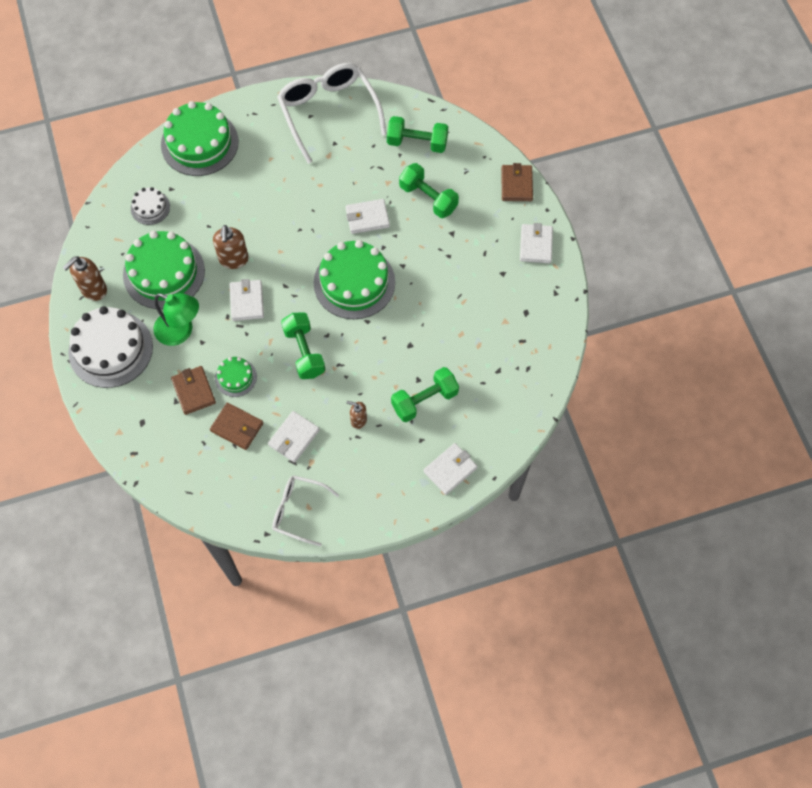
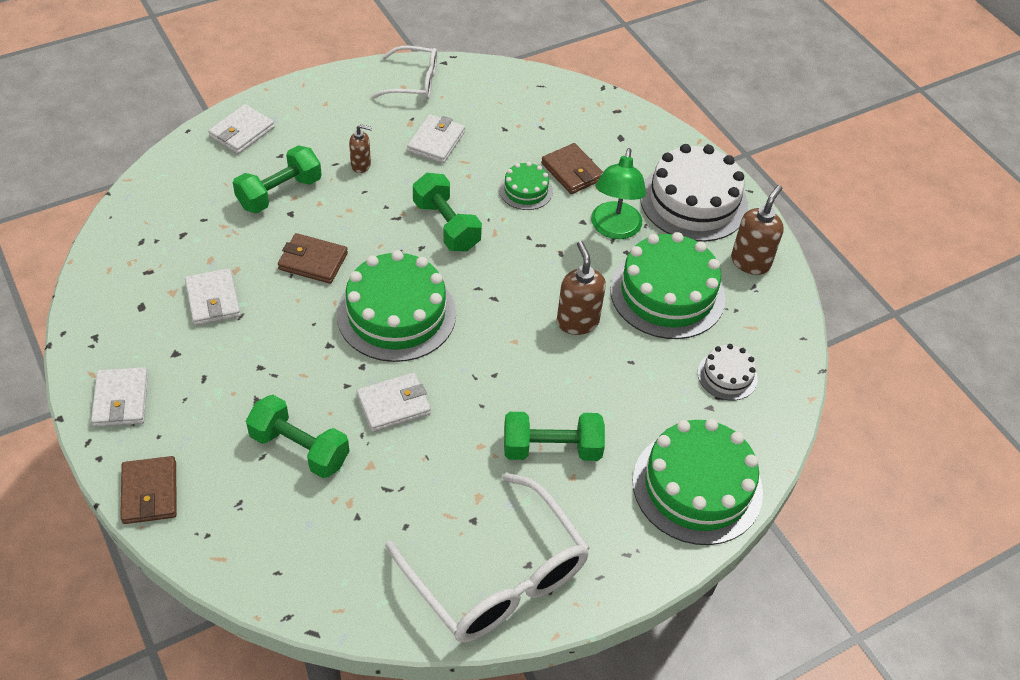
camera: 165 degrees right, 15 degrees down
green lamp [153,293,199,346] -> green lamp turned 90 degrees counterclockwise [591,148,646,239]
brown wallet [210,403,263,450] -> brown wallet moved to [278,233,348,284]
white wallet [230,279,264,321] -> white wallet moved to [185,268,241,326]
green dumbbell [387,116,448,153] -> green dumbbell moved to [504,412,605,461]

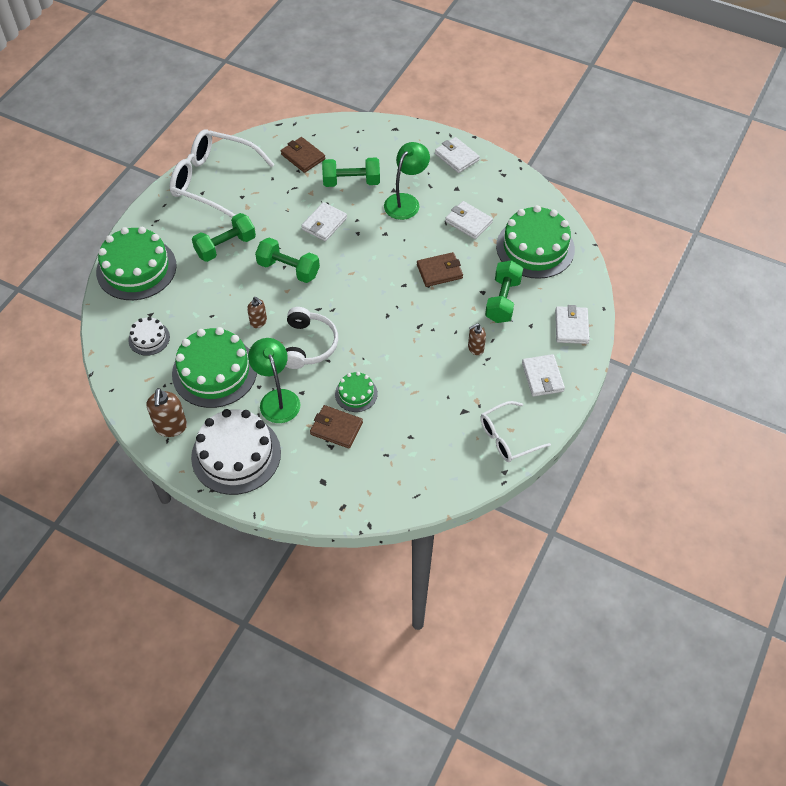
camera: 150 degrees right, 5 degrees up
brown wallet [120,456,177,524] -> brown wallet moved to [281,137,325,173]
green cake [337,250,456,362] -> green cake moved to [496,205,575,279]
white wallet [407,114,465,163] -> white wallet moved to [522,354,565,397]
green dumbbell [413,173,482,251] -> green dumbbell moved to [255,238,320,283]
brown soap dispenser [557,241,606,335] -> brown soap dispenser [247,297,267,328], size x0.61
none -> white headphones [285,307,338,369]
none -> green lamp [384,142,430,220]

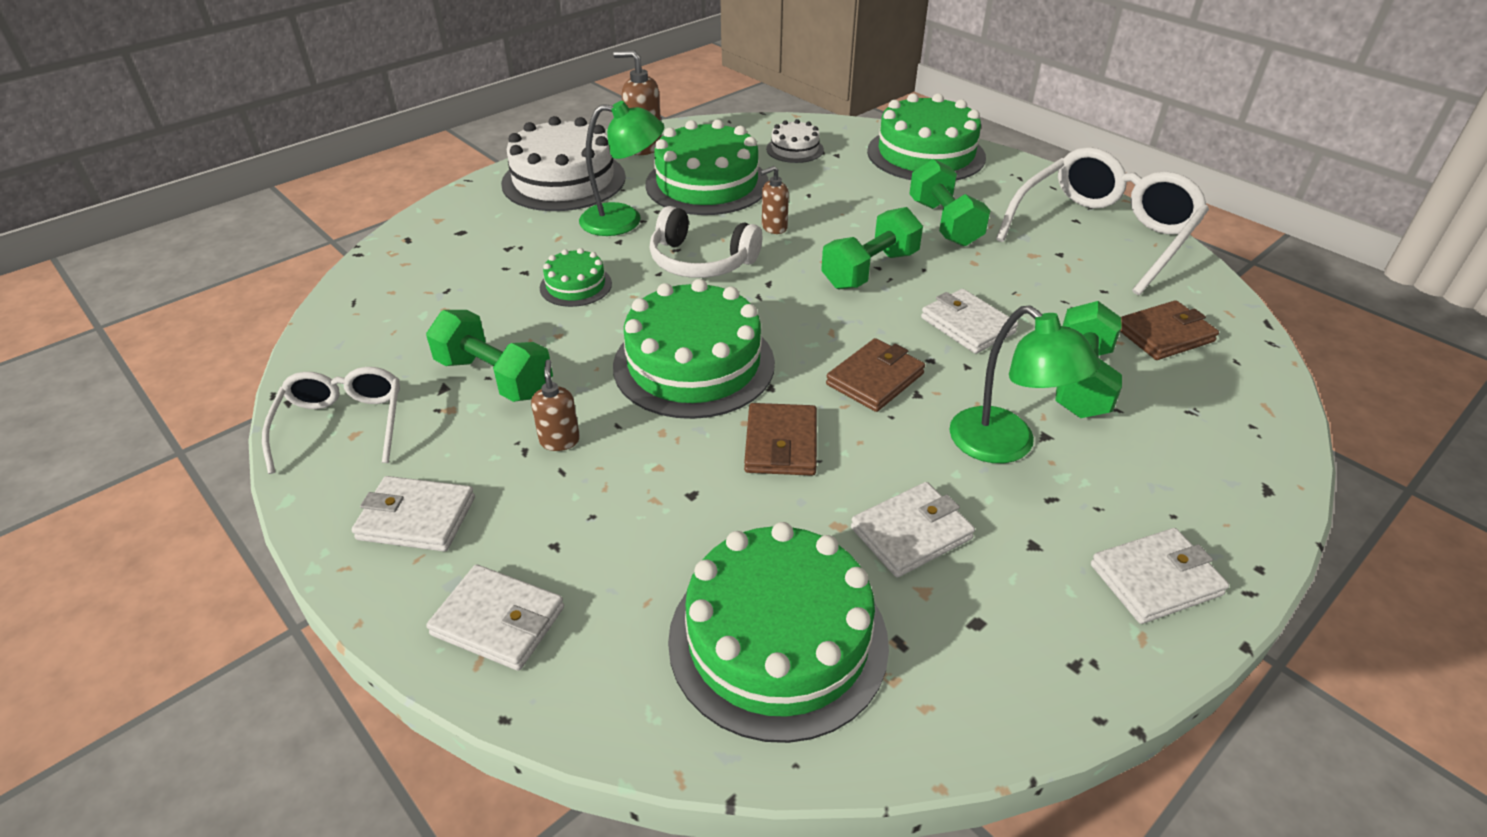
camera: 110 degrees right, 15 degrees down
brown wallet [310,405,363,449] -> brown wallet moved to [826,338,925,412]
green dumbbell [485,260,523,323] -> green dumbbell moved to [426,310,553,402]
none -> green cake [613,279,775,419]

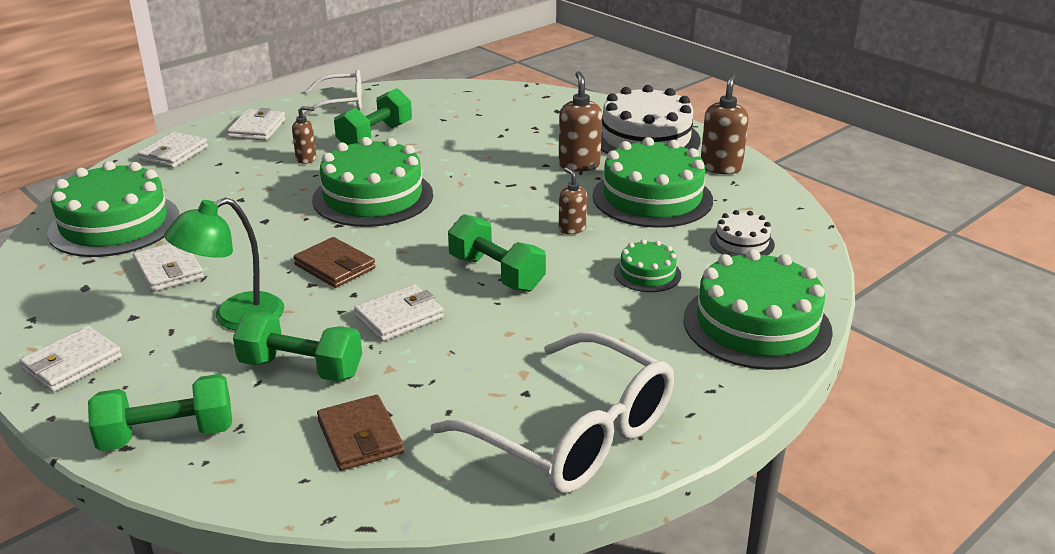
camera: 90 degrees right, 10 degrees down
green cake [540,248,612,307] -> green cake moved to [614,239,681,292]
green lamp [579,101,664,236] -> brown soap dispenser [559,71,602,172]
white headphones [650,206,762,278] -> none
brown wallet [744,403,817,476] -> none
green dumbbell [909,159,991,247] -> green dumbbell moved to [88,374,232,451]
white wallet [1091,528,1229,624] -> white wallet turned 60 degrees clockwise [19,326,122,392]

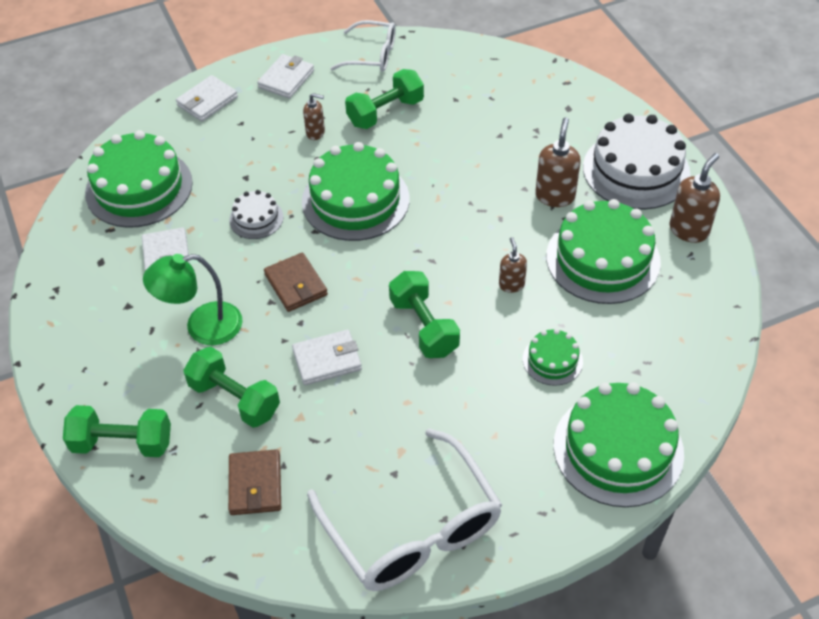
camera: 20 degrees right, 20 degrees up
white wallet [19,326,122,392] -> none
white cake [710,210,775,256] -> white cake moved to [229,190,283,239]

